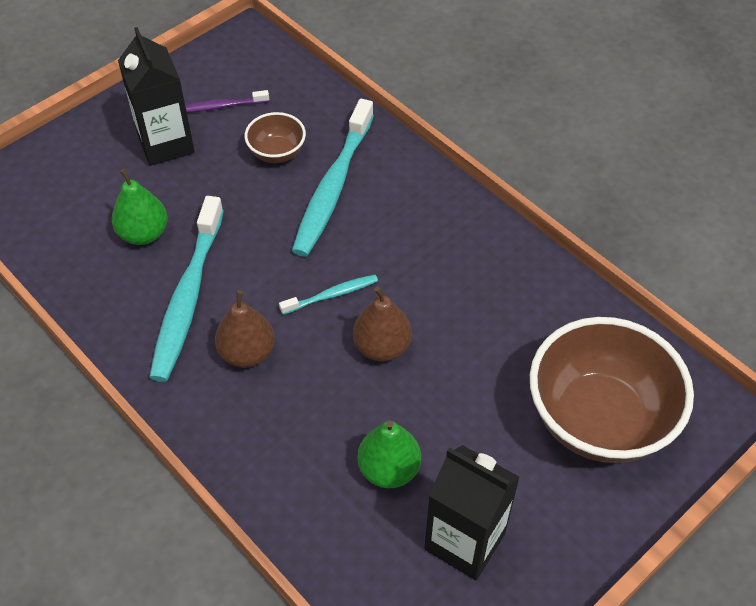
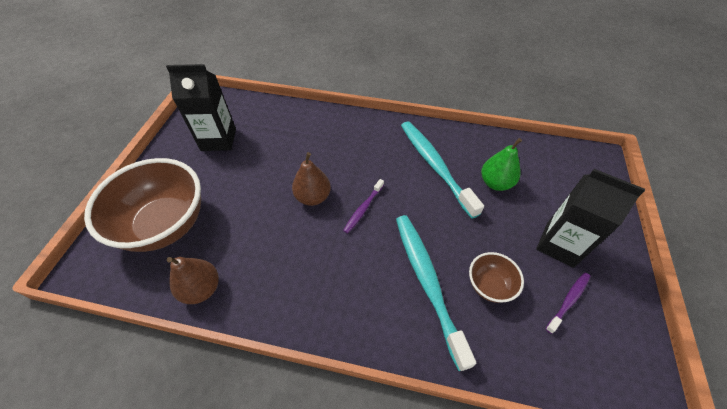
camera: 145 degrees right, 0 degrees up
brown pear [215,290,275,367] -> brown pear moved to [167,257,219,304]
turquoise toothbrush [279,275,378,315] -> purple toothbrush [343,179,384,233]
green pear [357,420,421,488] -> none

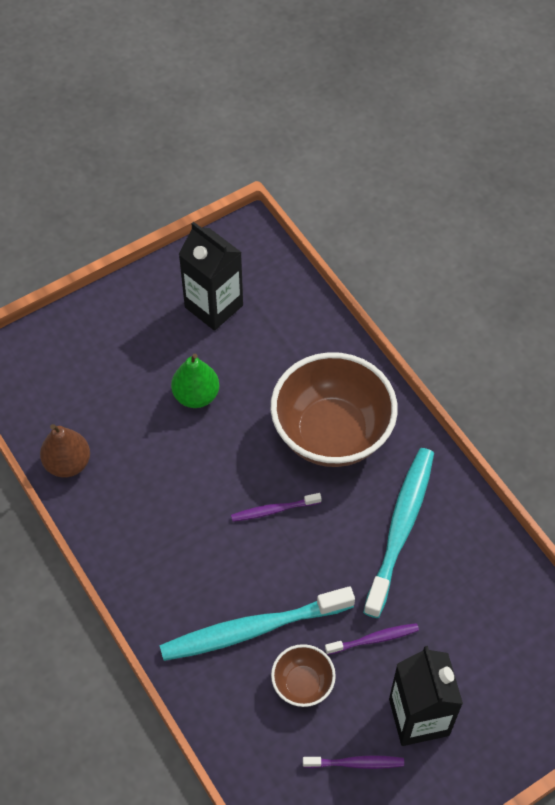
camera: 45 degrees right, 5 degrees up
brown bowl [84,158,201,252] -> brown bowl moved to [271,352,398,467]
brown pear [292,152,331,206] -> none
turquoise toothbrush [396,215,476,371] -> turquoise toothbrush turned 135 degrees counterclockwise [160,586,355,661]
green pear [481,138,522,191] -> green pear moved to [171,354,219,408]
none -> purple toothbrush [325,623,419,655]

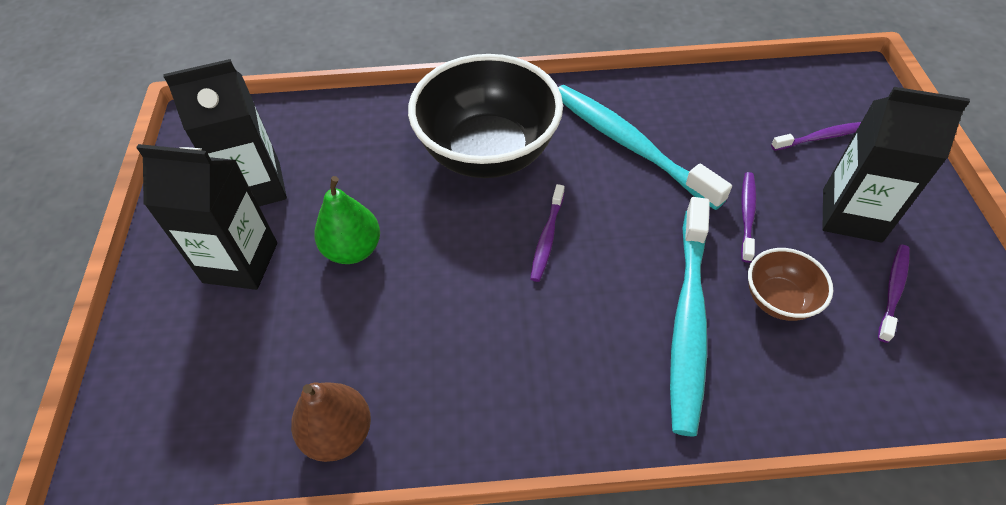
camera: 60 degrees left, 5 degrees down
brown bowl [271,352,398,467] -> black bowl [408,54,563,178]
none -> black carton [136,144,277,290]
none -> purple toothbrush [771,122,861,151]

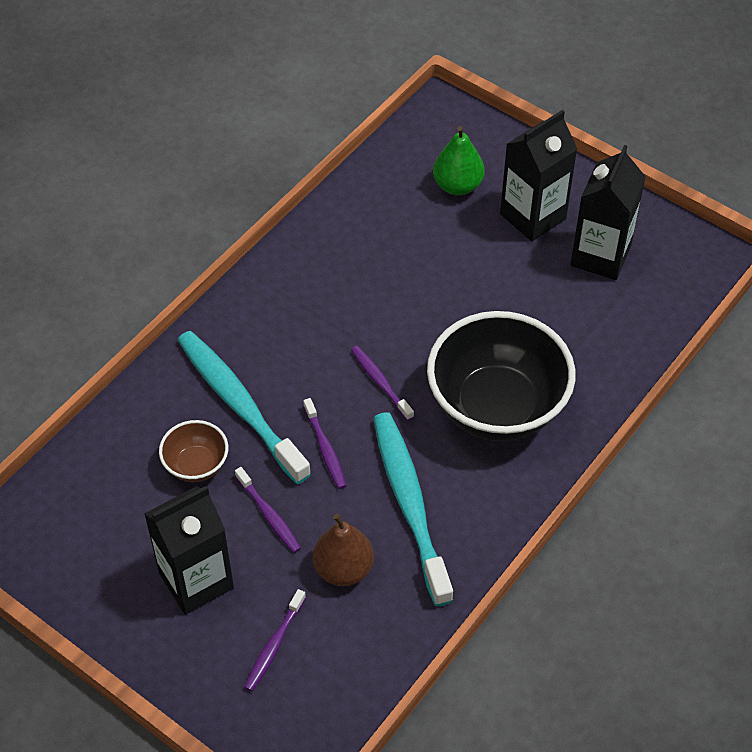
camera: 130 degrees right, 0 degrees up
brown pear [291,382,371,462] -> brown pear moved to [313,514,374,586]
green pear [314,176,380,264] -> green pear moved to [433,126,484,195]
turquoise toothbrush [558,85,732,210] -> turquoise toothbrush turned 105 degrees counterclockwise [373,412,453,606]
purple toothbrush [878,245,910,343] -> purple toothbrush moved to [303,398,347,489]

